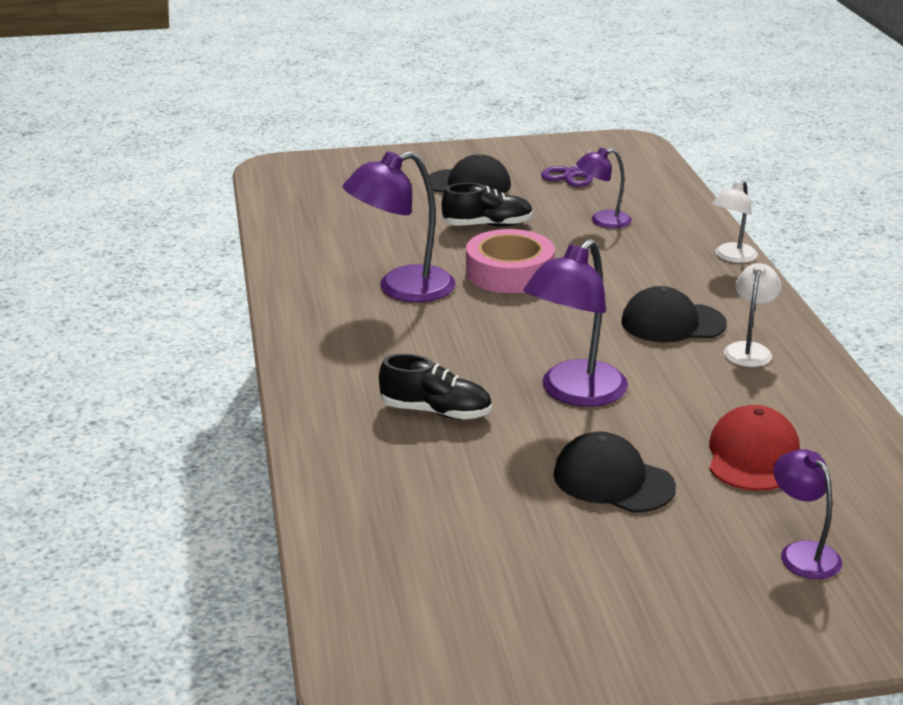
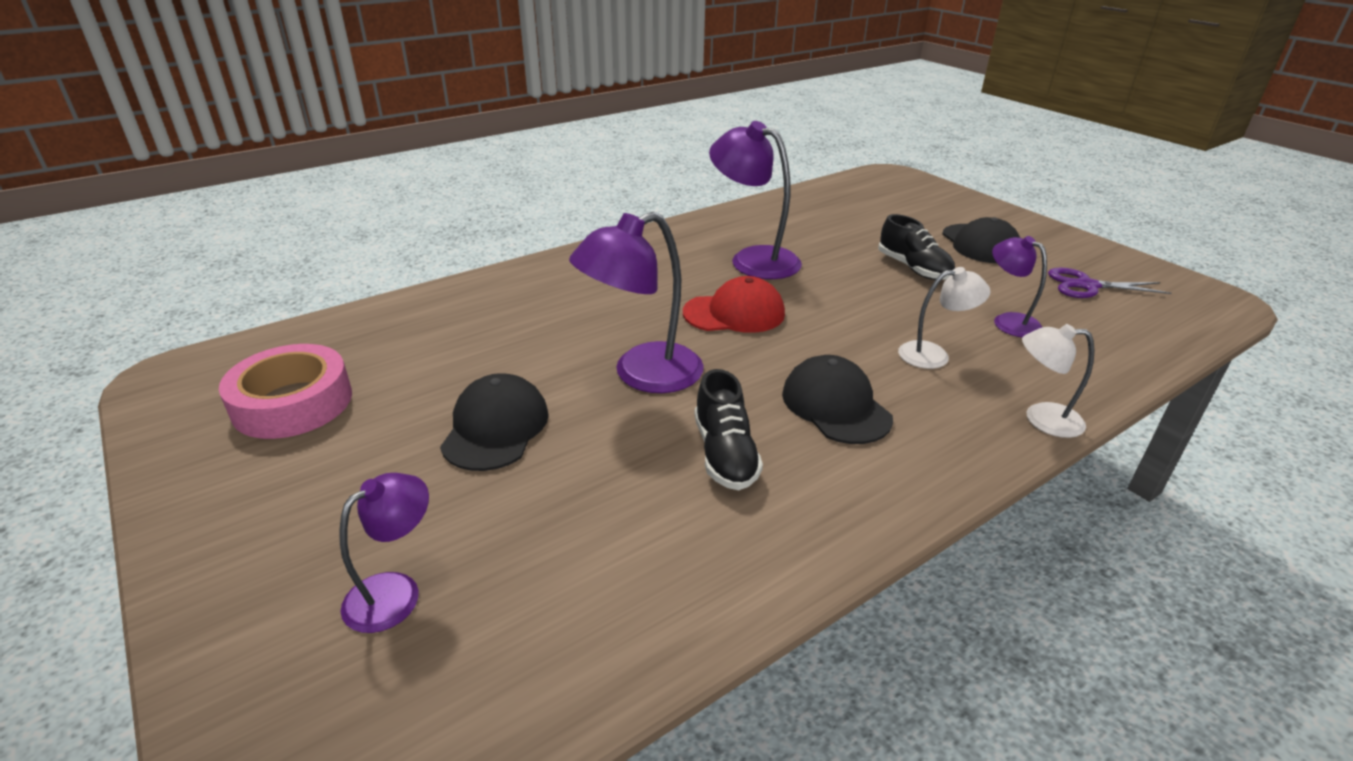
camera: 65 degrees right, 5 degrees up
black shoe [379,354,492,419] -> black shoe moved to [694,369,763,490]
pink tape [466,229,555,293] -> pink tape moved to [219,344,352,439]
purple lamp [524,239,628,407] -> purple lamp turned 45 degrees counterclockwise [569,212,704,393]
red cap [709,405,800,491] -> red cap moved to [683,276,785,333]
white lamp [724,263,782,367] -> white lamp moved to [898,267,991,369]

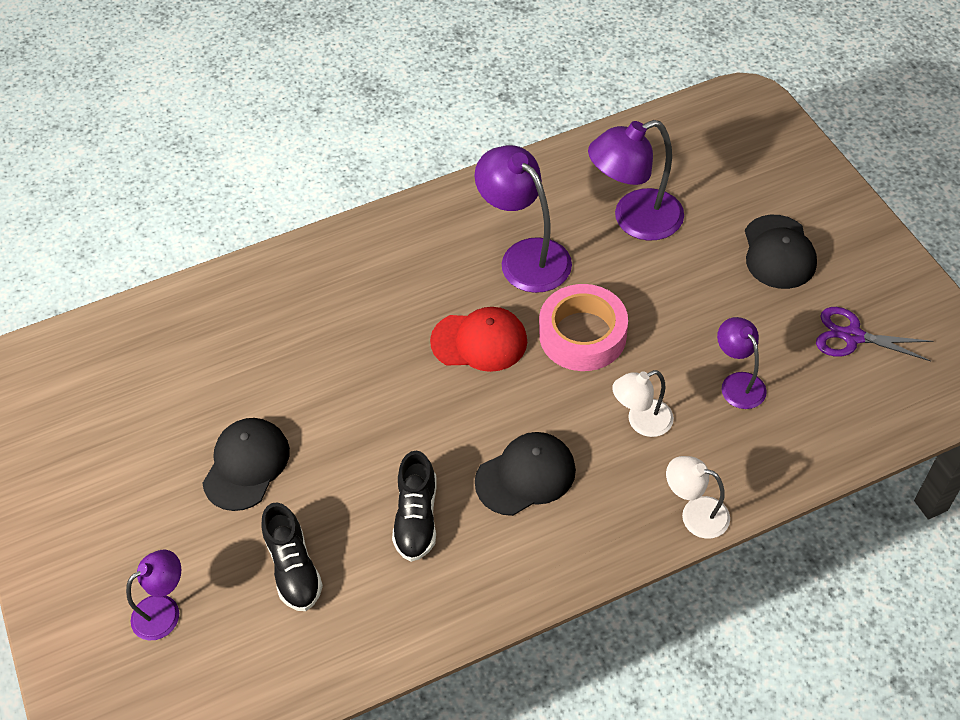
camera: 15 degrees right, 20 degrees up
pink tape [219,344,352,439] -> pink tape moved to [539,284,628,371]
purple lamp [569,212,704,393] -> purple lamp moved to [588,120,684,241]
black cap [782,355,893,444] -> black cap turned 75 degrees clockwise [475,432,576,516]
black shoe [878,214,955,280] -> black shoe moved to [261,502,323,611]
white lamp [898,267,991,369] -> white lamp turned 150 degrees clockwise [612,370,674,437]

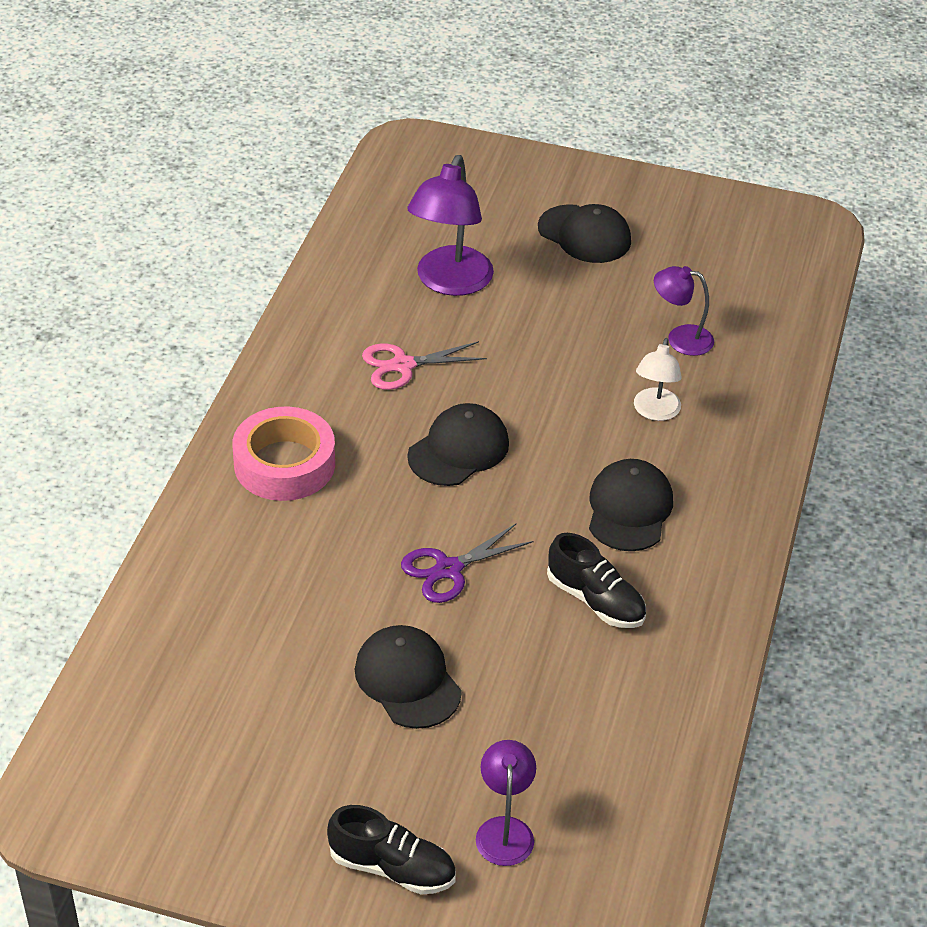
camera: 55 degrees left, 10 degrees down
black shoe [261,502,323,611] -> black shoe moved to [327,805,456,895]
red cap [430,307,527,372] -> black cap [407,403,509,486]
purple lamp [474,145,572,293] -> pink scissors [362,341,487,390]
pink tape [539,284,628,371] -> pink tape moved to [232,406,335,501]
white lamp [666,456,730,539] -> none
purple scissors [816,307,933,361] -> purple scissors moved to [401,523,534,603]

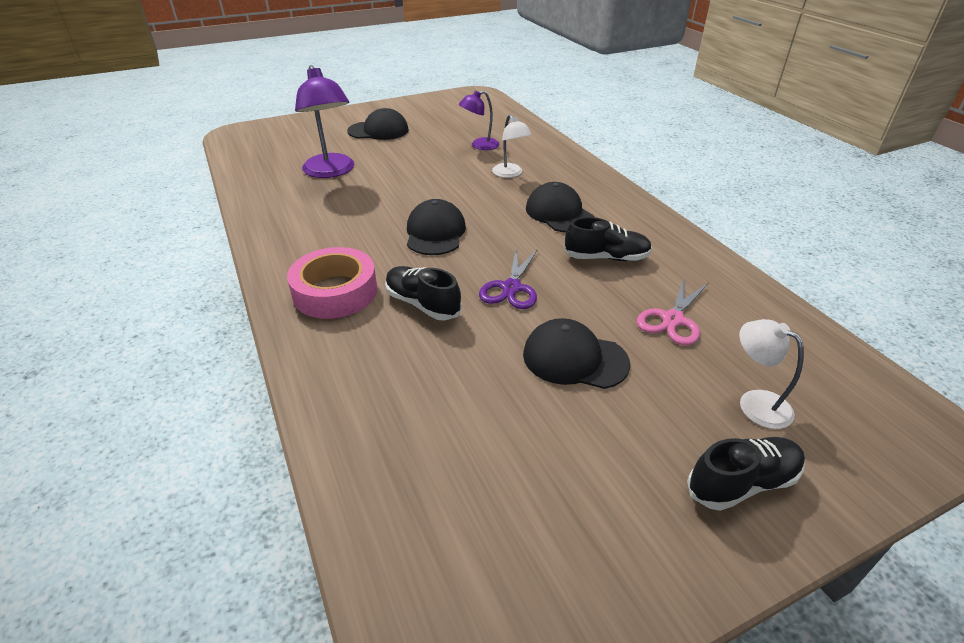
camera: 40 degrees left, 5 degrees down
pink scissors [362,341,487,390] -> pink scissors moved to [637,277,708,346]
purple lamp [476,740,536,866] -> white lamp [739,319,804,429]
none -> black shoe [385,266,462,320]

